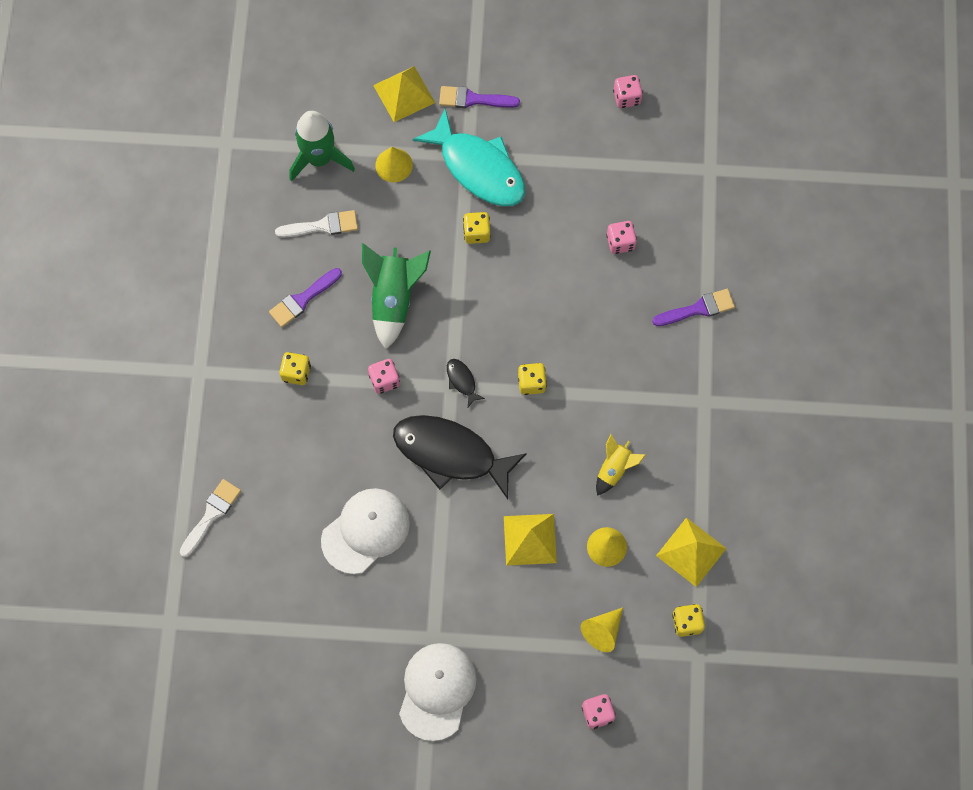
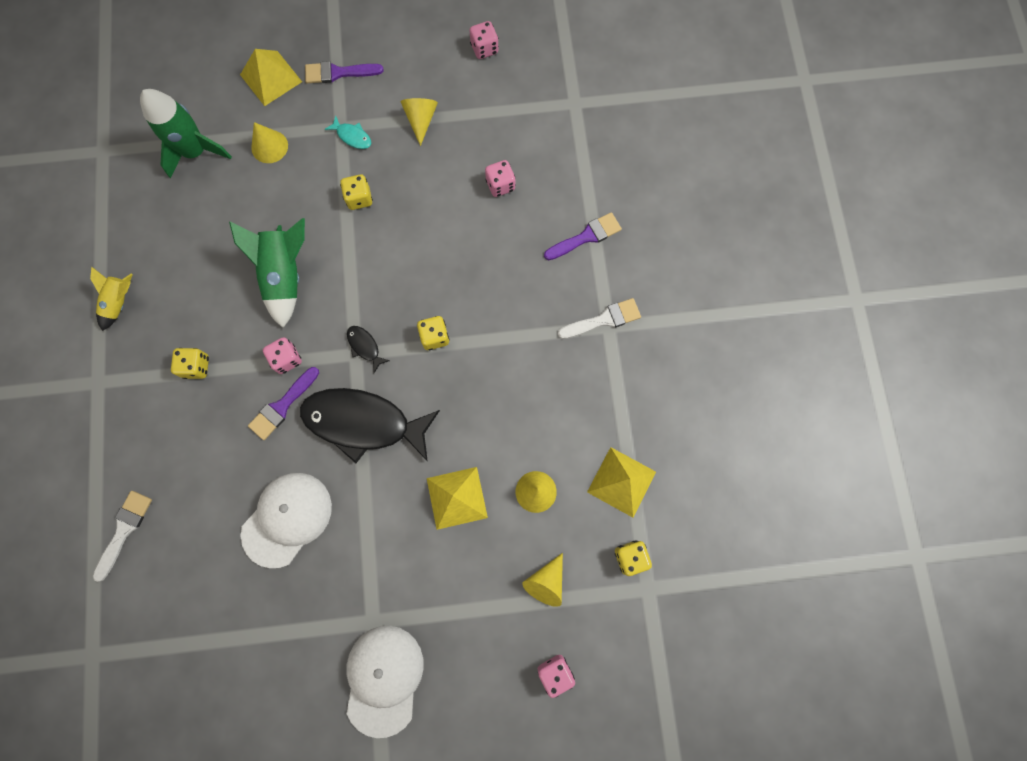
camera: 10 degrees left, 5 degrees up
purple brush [269,268,342,327] -> purple brush moved to [248,367,319,440]
white brush [275,210,358,238] -> white brush moved to [558,298,641,339]
turquoise fish [412,108,525,206] -> turquoise fish [325,116,371,149], size x0.40
yellow rocket [596,434,646,496] -> yellow rocket moved to [90,267,133,331]
none -> yellow cone [401,98,438,146]

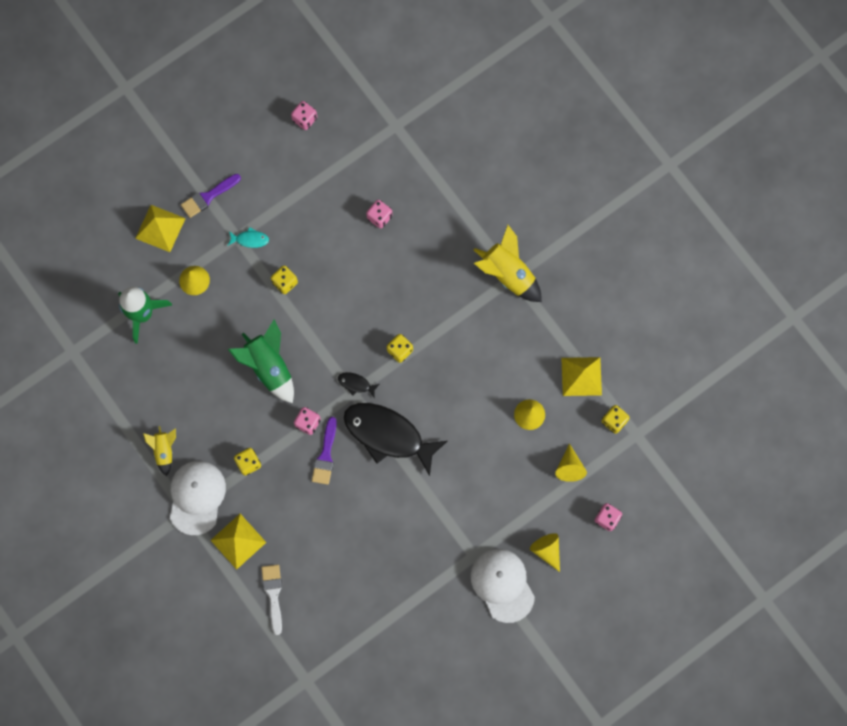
camera: 30 degrees left, 0 degrees up
white cap [241,473,332,568] -> white cap moved to [170,461,226,535]
black fish [300,388,440,463] -> black fish turned 45 degrees clockwise [344,403,447,476]
yellow cone [401,98,438,146] -> yellow cone moved to [530,533,560,572]
yellow pyramid [427,467,488,530] -> yellow pyramid moved to [210,514,267,570]
purple brush [544,212,622,260] -> none
white brush [558,298,641,339] -> yellow rocket [474,225,542,302]

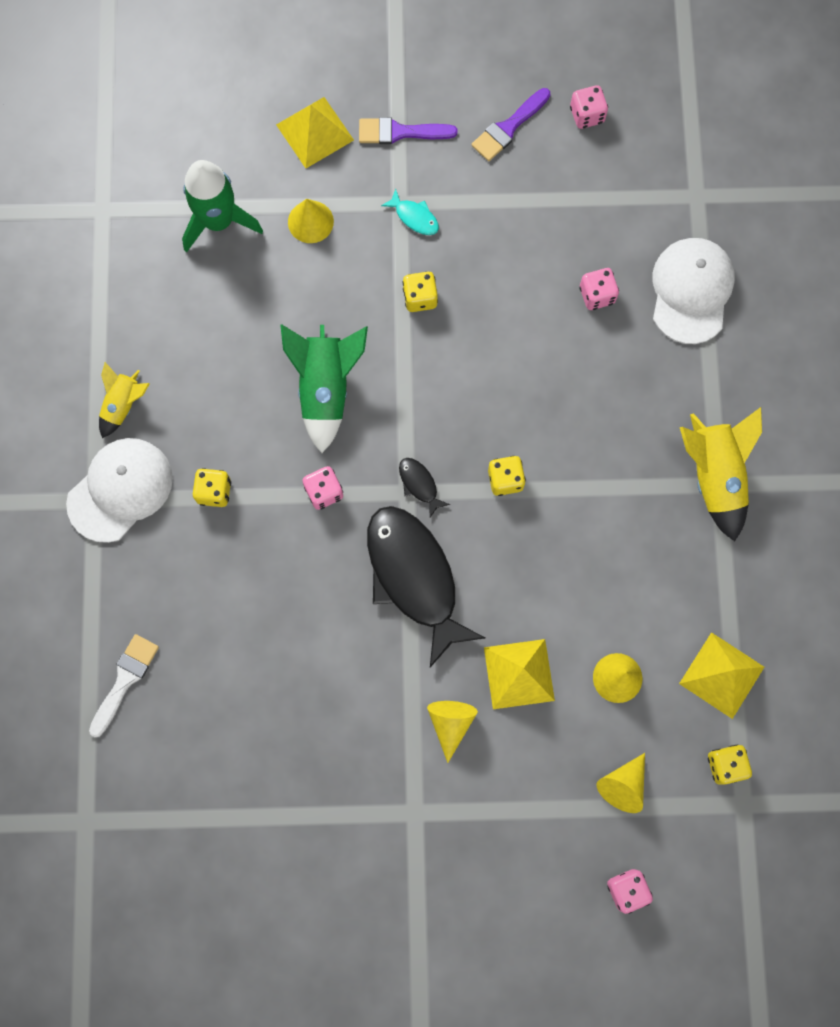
camera: 35 degrees right, 0 degrees up
yellow pyramid [210,514,267,570] -> yellow pyramid moved to [484,639,555,709]
purple brush [312,417,337,485] -> purple brush moved to [471,88,551,161]
white cap [471,549,535,623] -> white cap moved to [653,238,735,344]
yellow cone [530,533,560,572] -> yellow cone moved to [427,701,478,763]

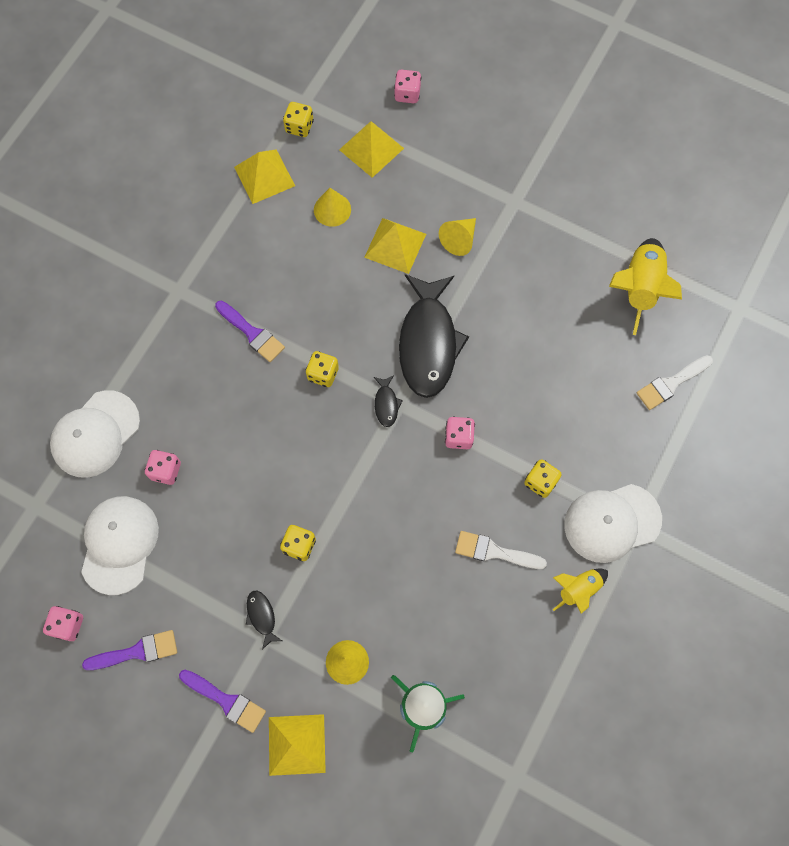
camera: 150 degrees left, 5 degrees down
green rocket [280,325,368,453] -> none
turquoise fish [381,189,439,235] -> black fish [246,591,282,649]
yellow cone [596,753,645,813] -> yellow pyramid [339,121,404,178]
yellow rocket [680,407,762,541] -> yellow rocket moved to [609,238,682,335]
none -> white cap [81,496,159,595]
none -> purple brush [215,301,285,362]
none -> white brush [455,531,547,569]

